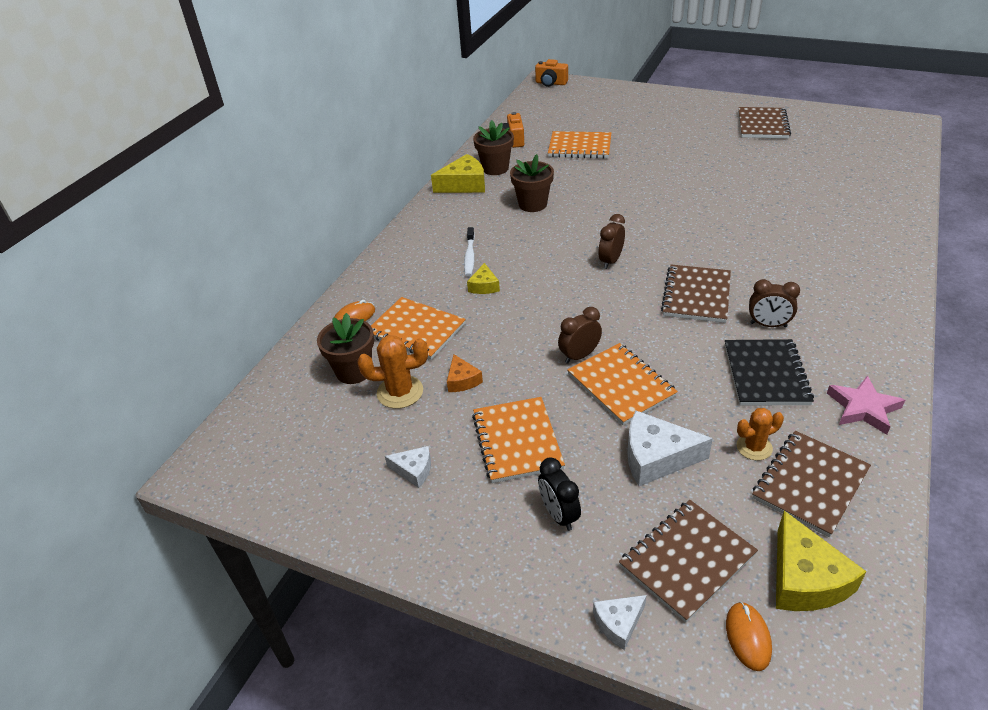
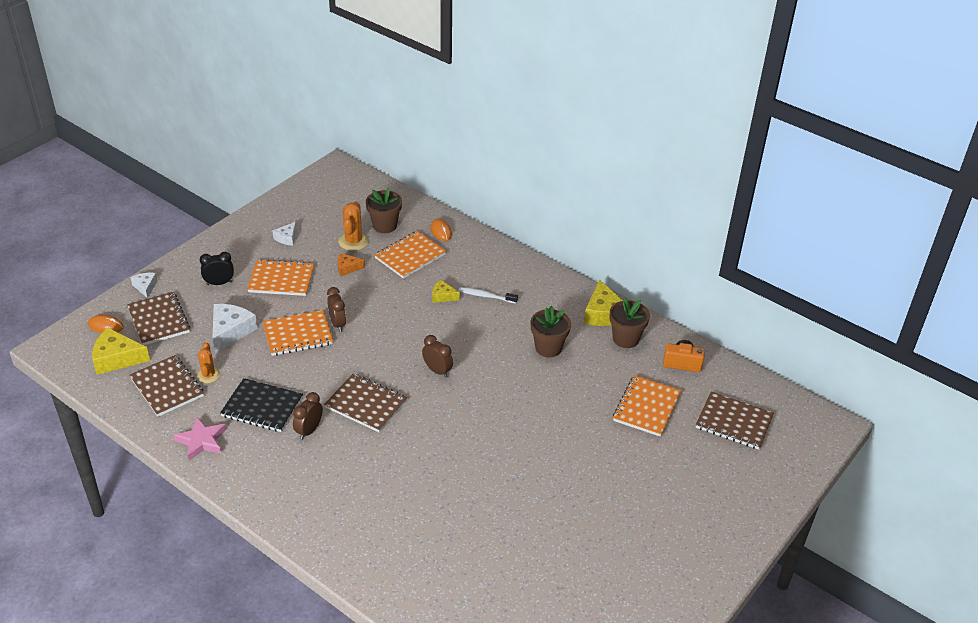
camera: 100 degrees right, 0 degrees up
orange camera [535,59,568,87] -> none
brown notebook [738,107,791,139] -> brown notebook moved to [696,392,774,450]

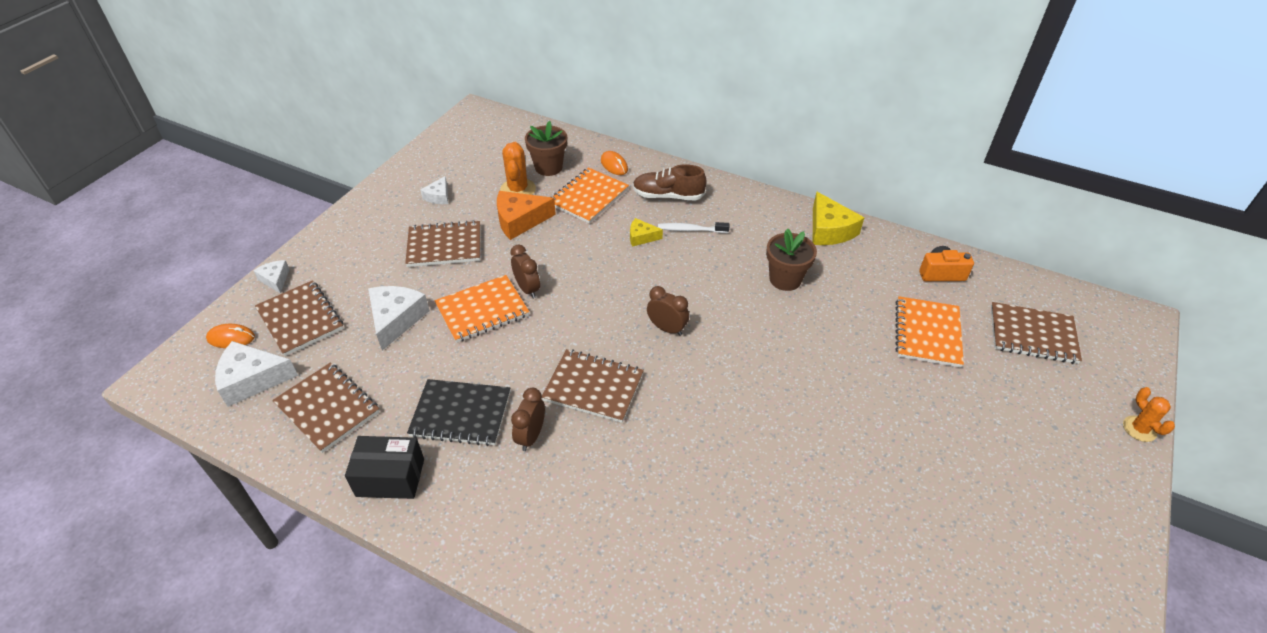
camera: 10 degrees left, 5 degrees up
yellow cheese [92,328,150,375] -> white cheese [215,341,298,407]
pink star [174,417,226,461] -> black box [345,436,424,499]
orange cactus [197,342,220,383] -> orange cactus moved to [1123,387,1175,442]
black clock [200,252,234,285] -> none
orange notebook [247,259,314,296] -> brown notebook [405,220,480,267]
orange cheese [338,253,365,276] -> orange cheese [497,191,556,240], size x1.79
brown flower pot [609,297,650,348] -> none
none -> brown shoe [633,164,707,201]

